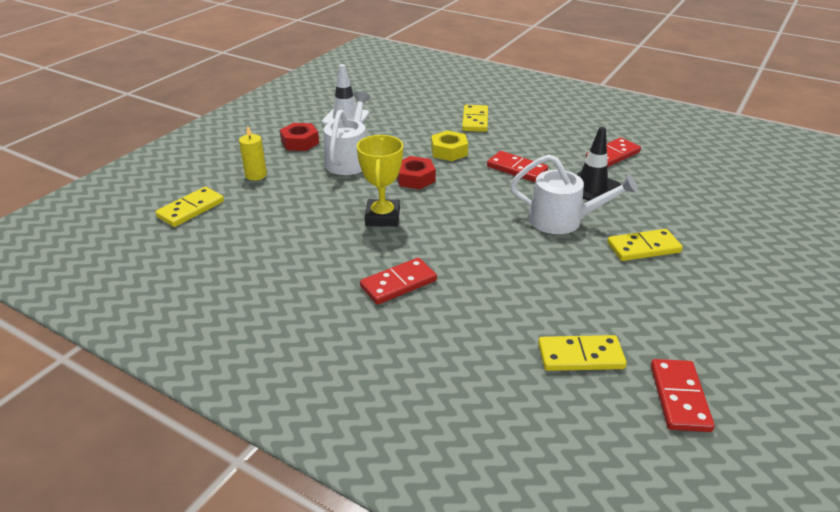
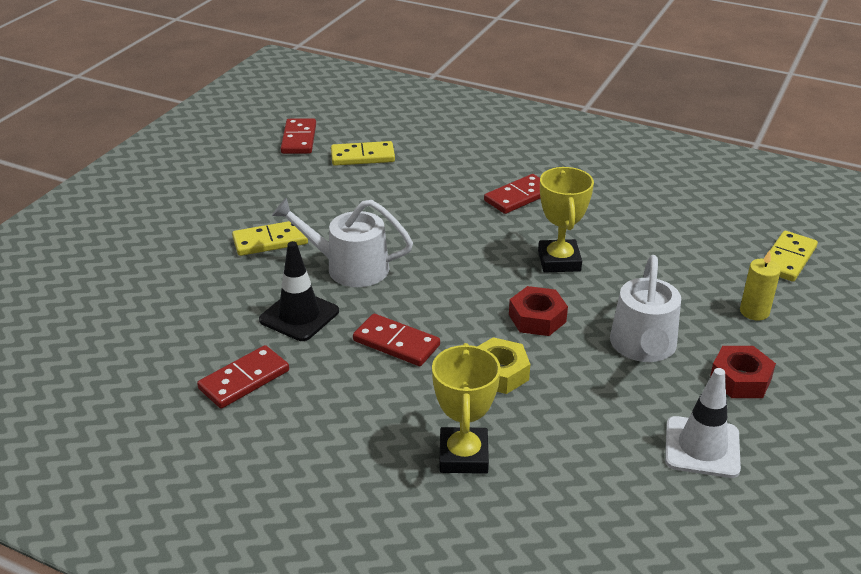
camera: 175 degrees right, 0 degrees up
yellow domino [462,105,488,132] -> yellow trophy [432,343,501,474]

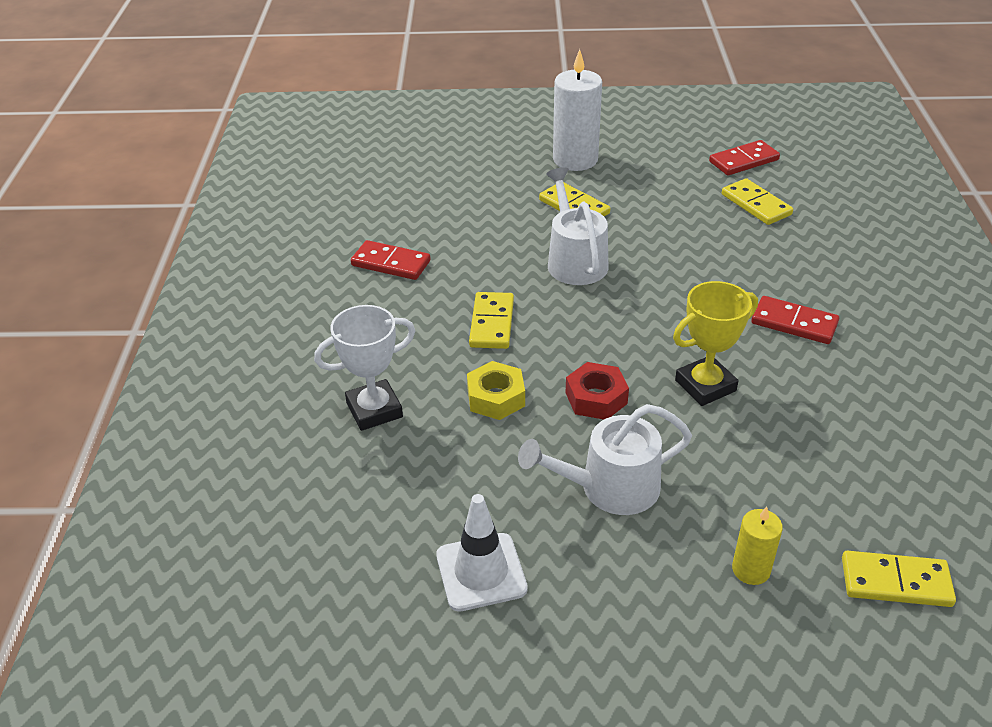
camera: 65 degrees right, 5 degrees up
black traffic cone [259,241,339,341] -> none
red domino [353,314,440,366] -> yellow domino [469,292,514,349]
yellow trophy [432,343,501,474] -> white trophy [314,305,415,431]
red nut [710,346,776,398] -> none
none -> white candle [553,49,602,171]

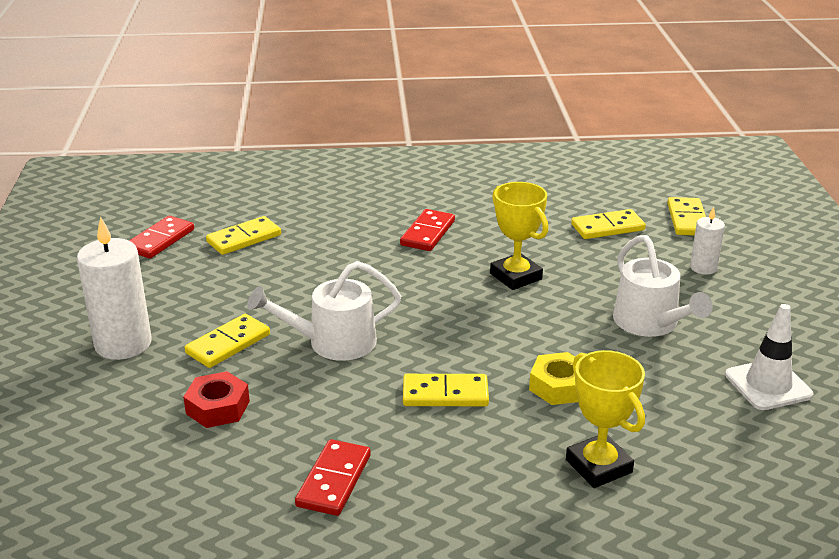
camera: 95 degrees left, 10 degrees down
white trophy [314,305,415,431] -> yellow trophy [566,350,645,488]
red nut [566,362,629,419] -> red nut moved to [183,371,250,428]
red domino [709,140,780,175] -> red domino turned 60 degrees clockwise [129,216,194,259]
yellow candle [732,507,783,585] -> white candle [690,207,725,275]
none -> yellow domino [571,209,646,239]

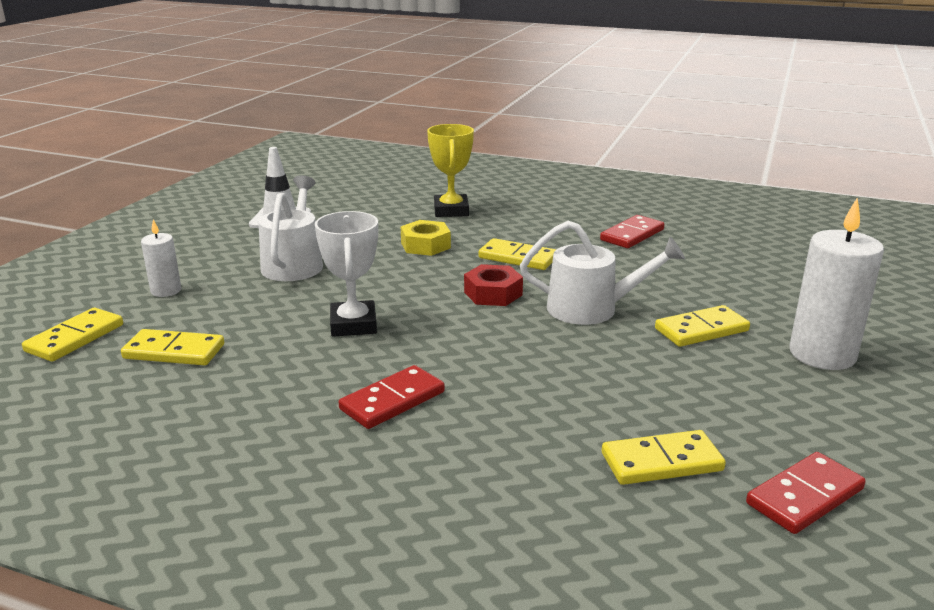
camera: 155 degrees left, 5 degrees down
red nut [183,371,250,428] -> red nut moved to [464,264,523,306]
yellow trophy [490,182,548,290] -> white trophy [315,211,378,337]

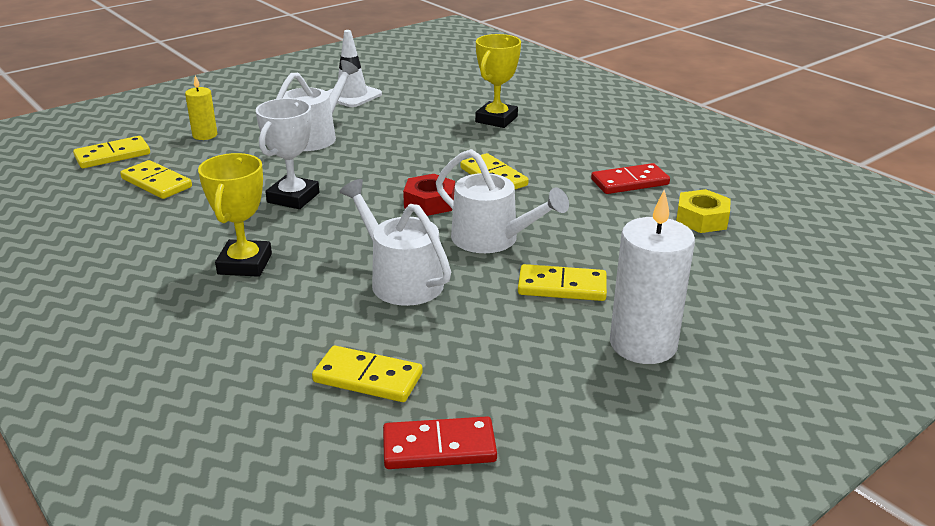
camera: 30 degrees right, 5 degrees up
white candle [141,219,181,297] -> yellow candle [185,76,217,140]
red domino [339,365,445,429] -> yellow trophy [198,153,272,277]
yellow nut [401,220,451,256] -> yellow nut moved to [676,189,731,233]
none -> white watering can [339,179,451,306]

